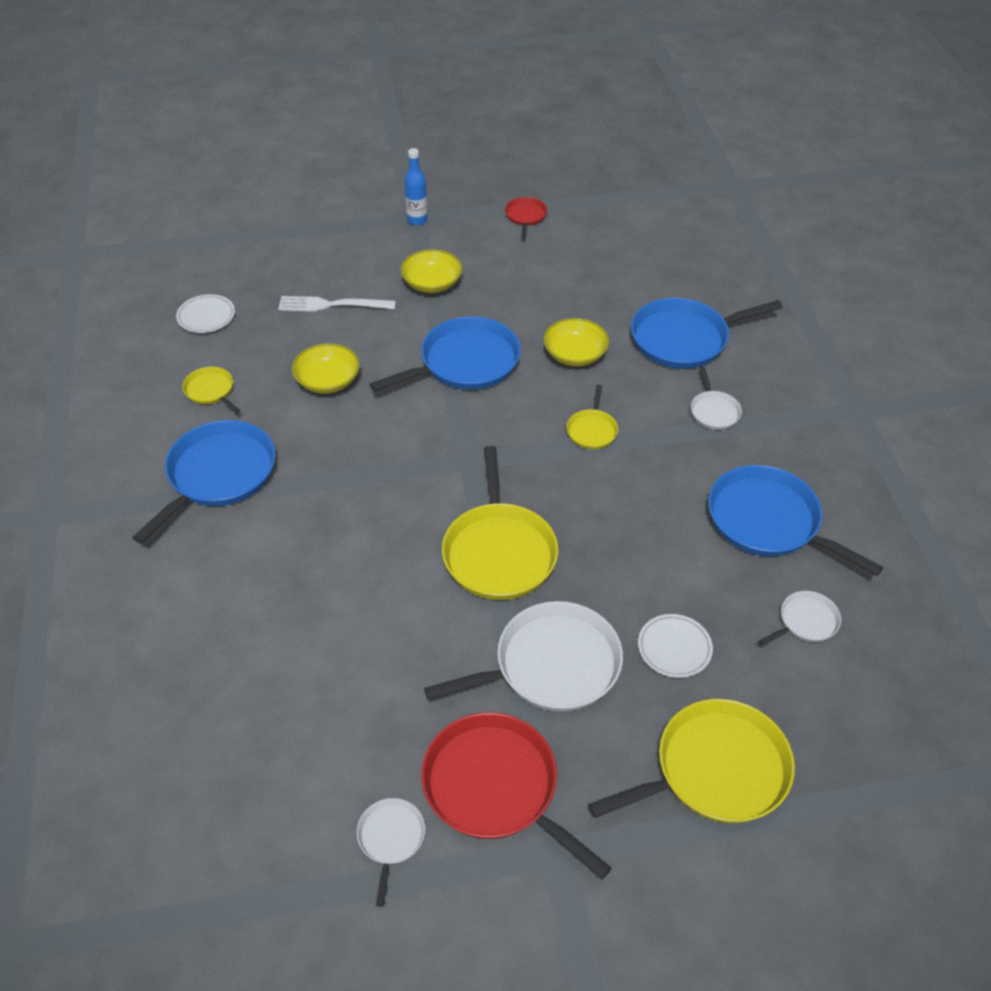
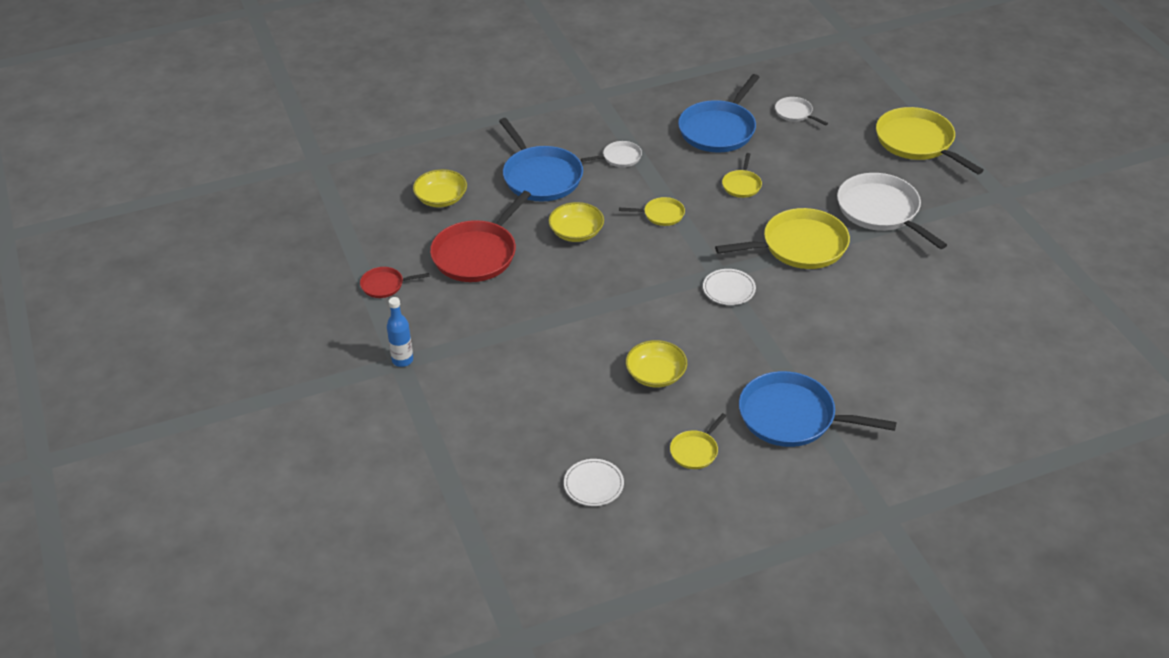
camera: 100 degrees left, 5 degrees down
white fork [278,296,396,312] -> none
white pan [357,798,425,907] -> none
blue pan [369,316,521,392] -> none
yellow bowl [401,249,462,293] -> yellow bowl moved to [413,169,467,207]
red pan [421,712,612,880] -> red pan moved to [430,191,531,282]
white plate [638,614,713,678] -> white plate moved to [703,269,756,305]
none -> yellow pan [722,153,762,198]

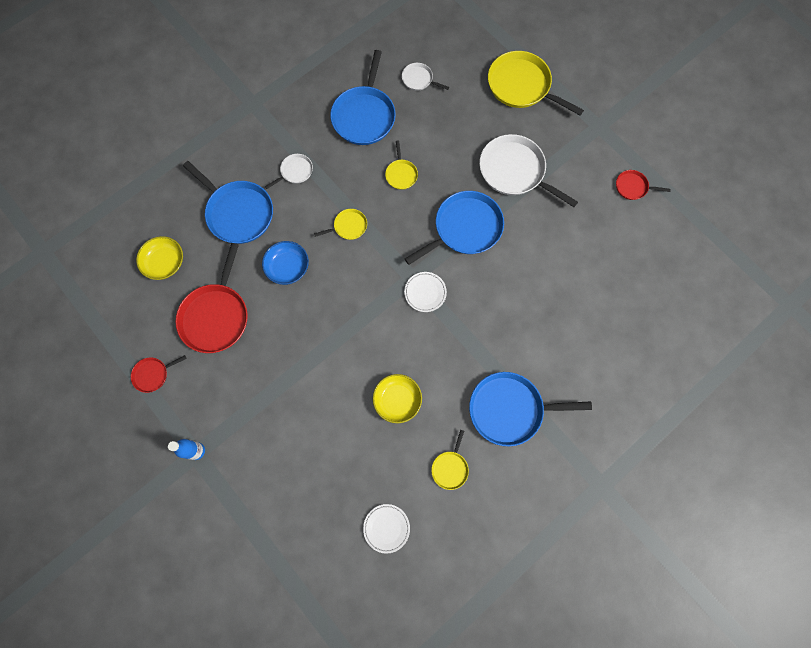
camera: 20 degrees left, 30 degrees up
yellow bowl [548,202,604,242] -> blue bowl [262,241,309,285]
yellow pan [715,208,850,269] -> blue pan [405,191,504,265]
none -> red pan [616,170,671,200]

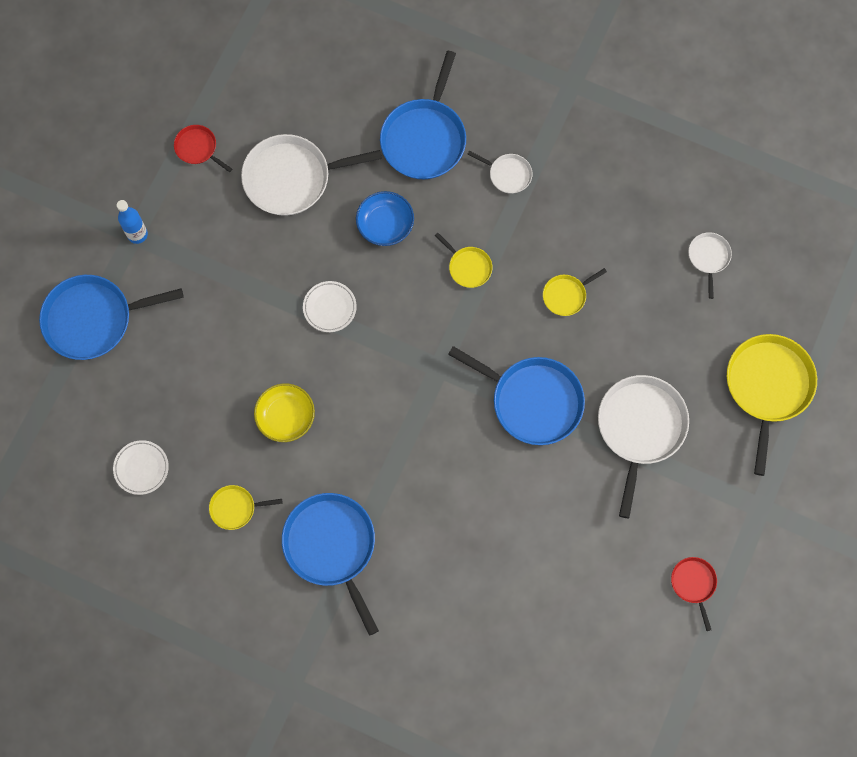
camera: 65 degrees right, 0 degrees up
yellow bowl [136,236,183,280] -> none
red pan [176,243,248,353] -> white pan [241,134,382,216]
blue pan [330,50,396,145] -> blue pan moved to [39,275,184,360]
white plate [404,272,447,312] -> white plate moved to [303,281,357,332]

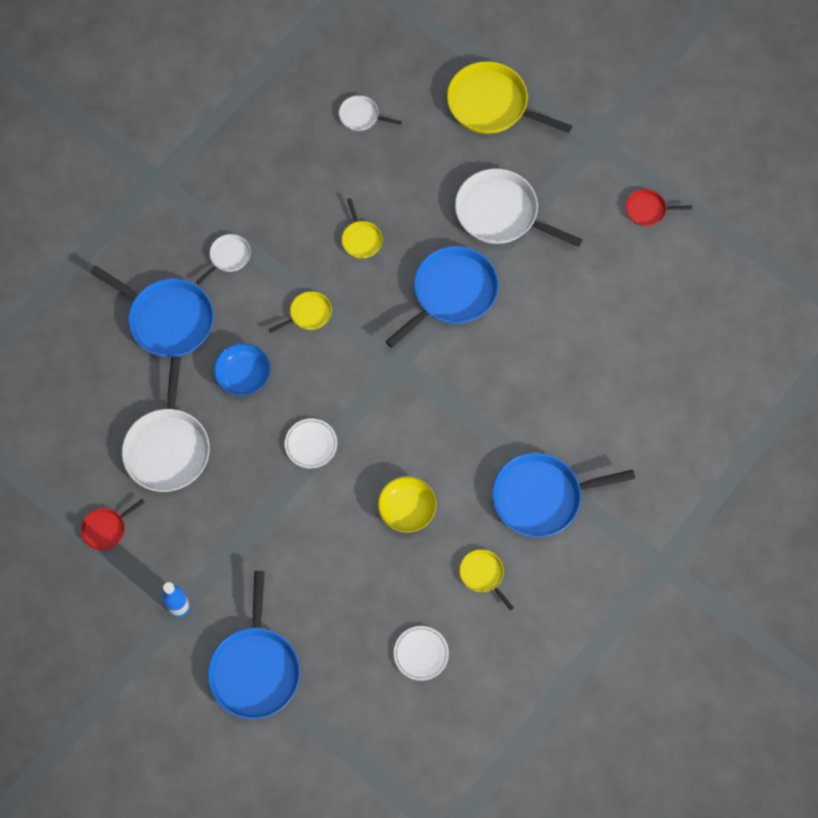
camera: 75 degrees left, 5 degrees down
yellow pan [209,485,283,530] -> yellow pan turned 135 degrees clockwise [460,549,514,611]

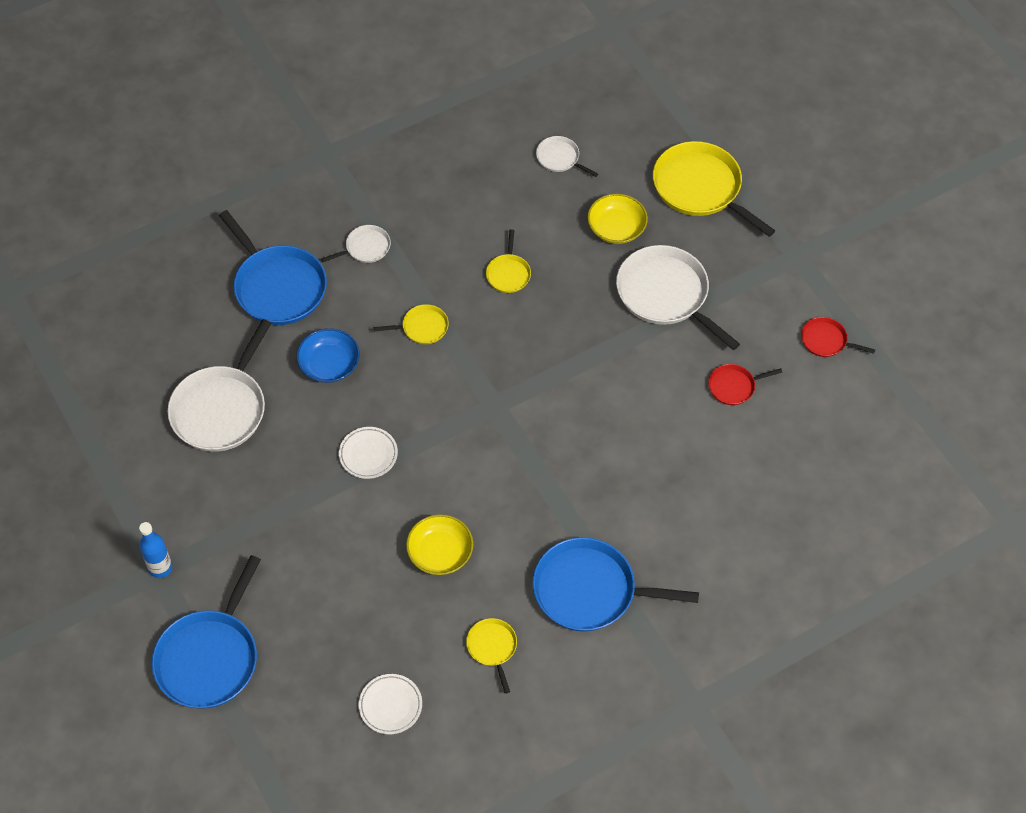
camera: 20 degrees right, 10 degrees down
red pan [81,499,145,550] -> red pan moved to [708,364,783,405]
blue pan [385,246,499,348] -> none
none -> yellow bowl [587,194,648,244]

